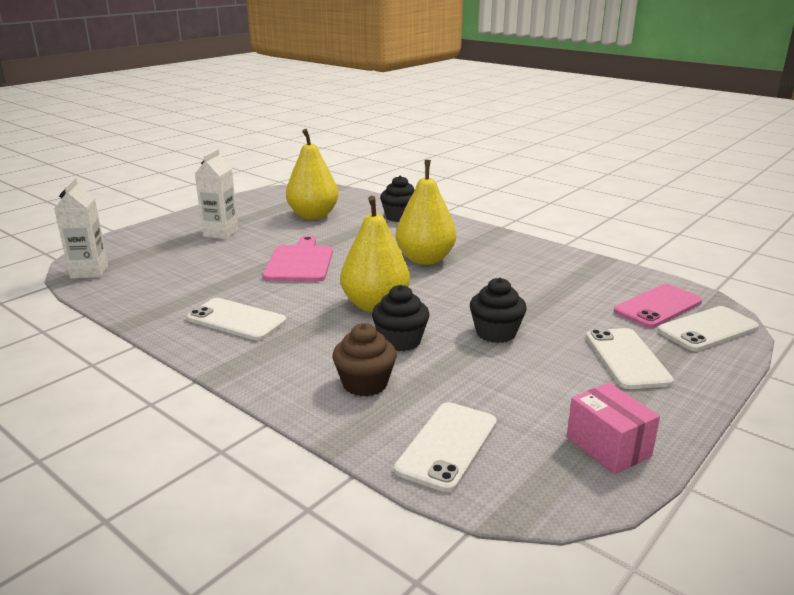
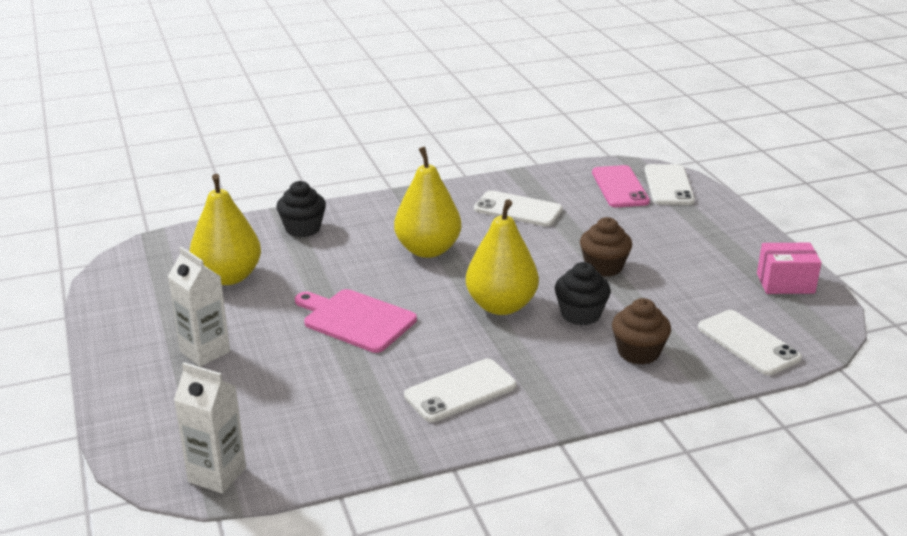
camera: 60 degrees left, 5 degrees up
black cupcake [470,278,527,343] -> brown cupcake [580,217,632,277]
white phone [586,328,674,389] -> white phone moved to [474,190,563,227]

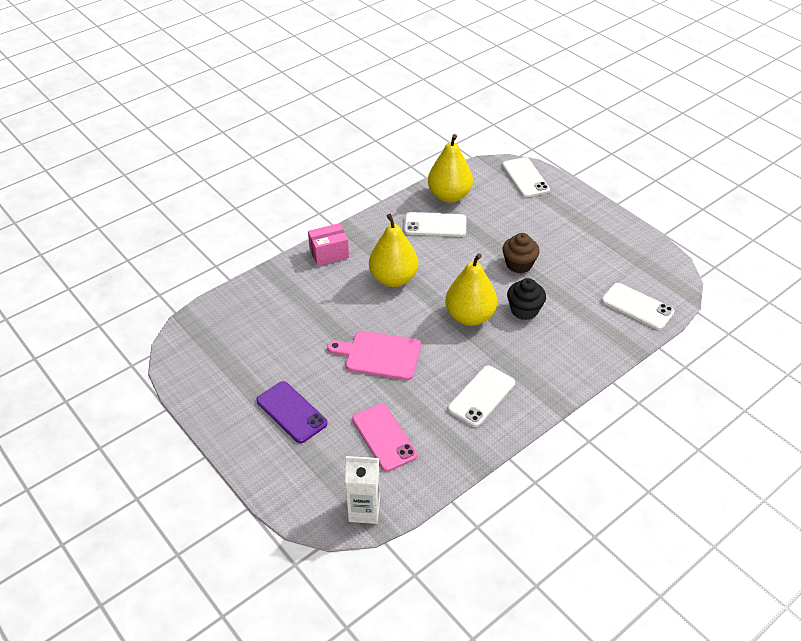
camera: 20 degrees left, 15 degrees up
white carton [168,247,230,367] -> purple phone [256,381,328,443]
yellow pear [190,174,261,285] -> yellow pear moved to [428,134,473,203]
black cupcake [276,181,326,237] -> none
pink phone [592,165,650,207] -> pink phone moved to [352,404,417,472]
brown cupcake [612,298,671,365] -> none
pink box [757,243,822,294] -> pink box moved to [308,223,349,266]

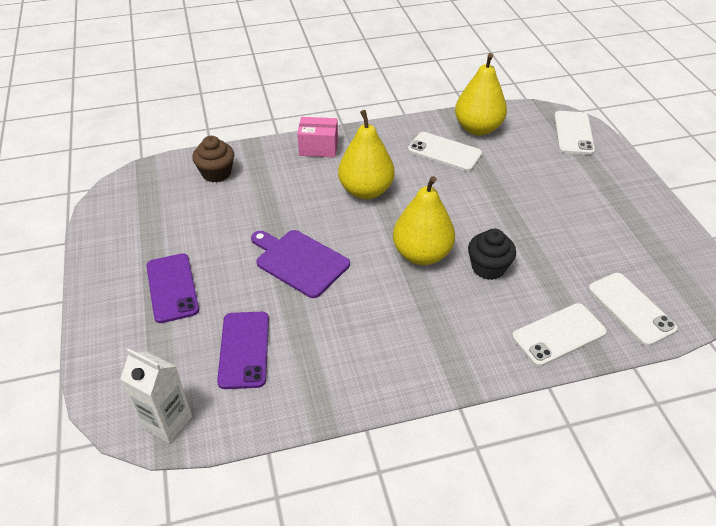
camera: 25 degrees right, 0 degrees up
pink cutting board [327,331,421,380] -> purple cutting board [251,230,350,298]
pink phone [352,404,417,472] -> purple phone [217,312,269,389]
white phone [448,365,515,427] -> white phone moved to [512,303,607,367]
brown cupcake [503,233,540,273] -> brown cupcake moved to [192,136,234,183]

